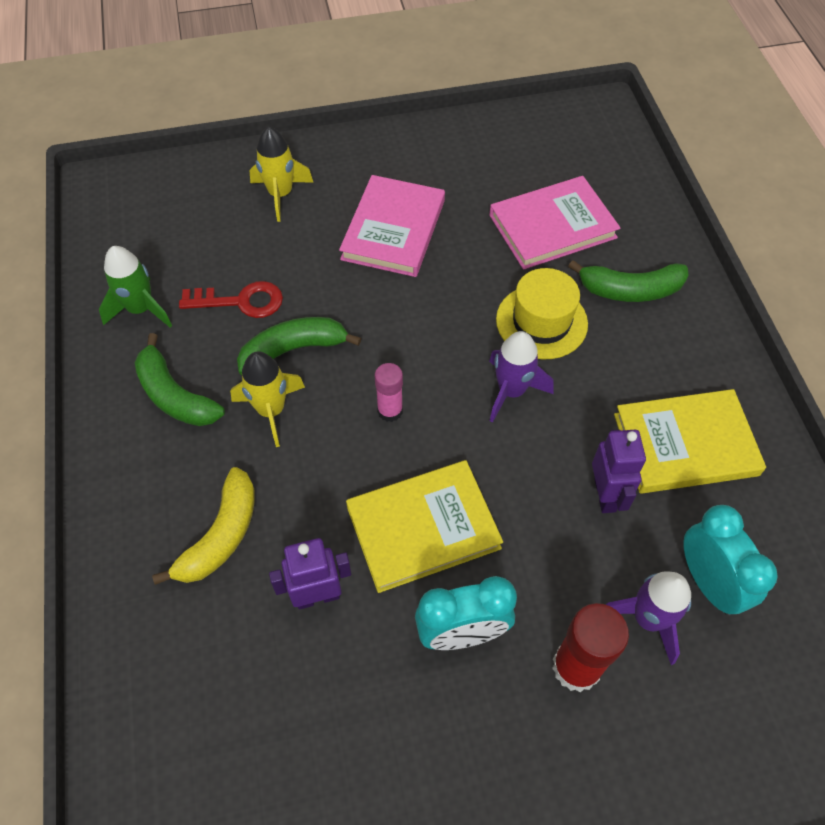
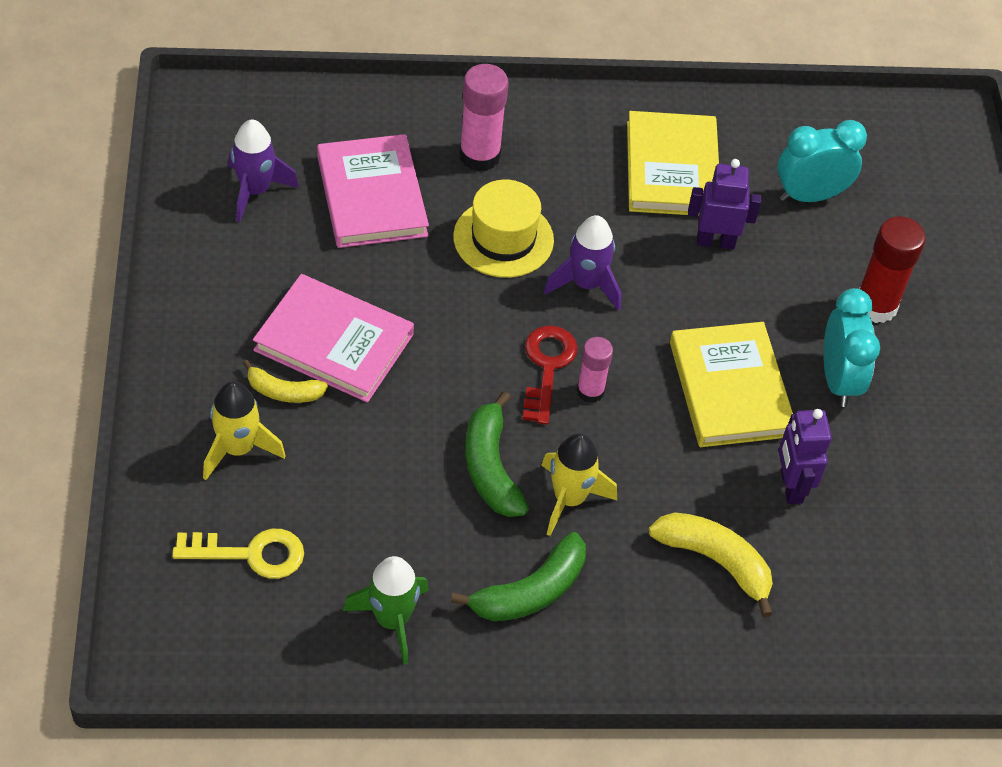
camera: 85 degrees left, 5 degrees down
red key [179,281,283,318] -> red key moved to [522,326,578,425]
green banana [568,260,689,302] -> pink glue stick [459,64,509,171]
purple rocket [606,571,691,665] -> purple rocket moved to [228,119,299,222]
none -> yellow key [172,529,304,579]
none -> yellow banana [243,360,328,403]

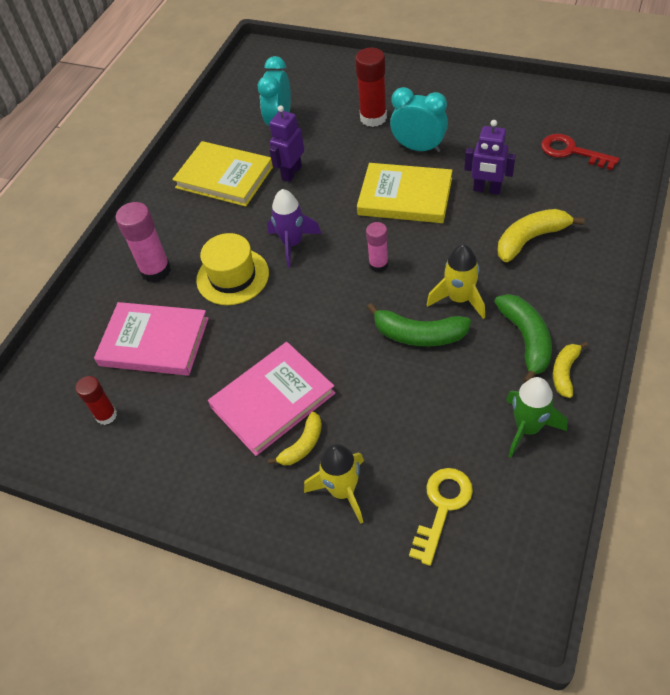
camera: 55 degrees left, 0 degrees up
purple rocket [228,119,299,222] -> red glue stick [76,376,117,425]
red key [522,326,578,425] -> red key moved to [541,134,619,170]
none -> yellow banana [553,342,588,398]

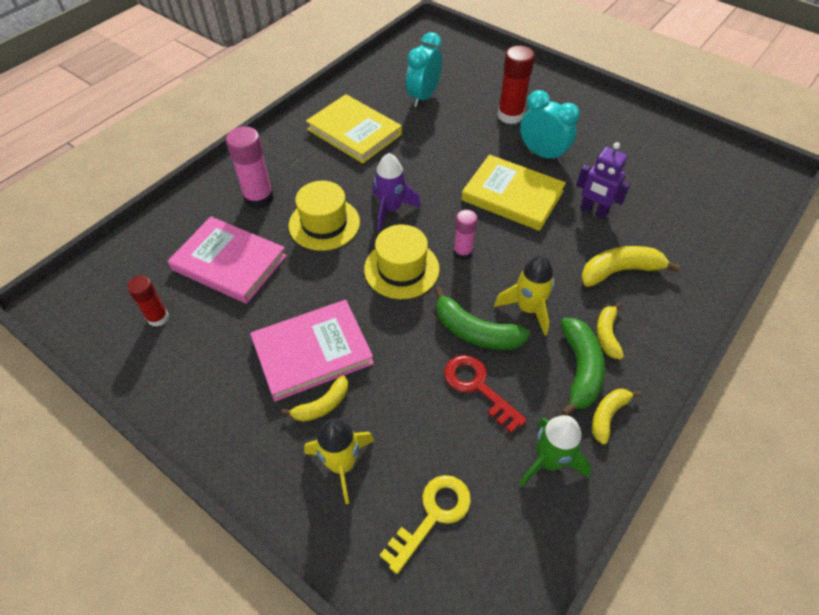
camera: 10 degrees right, 0 degrees up
purple robot [269,105,304,182] -> none
red key [541,134,619,170] -> red key moved to [444,355,527,433]
none -> yellow hat [364,225,440,299]
none -> yellow banana [597,302,624,359]

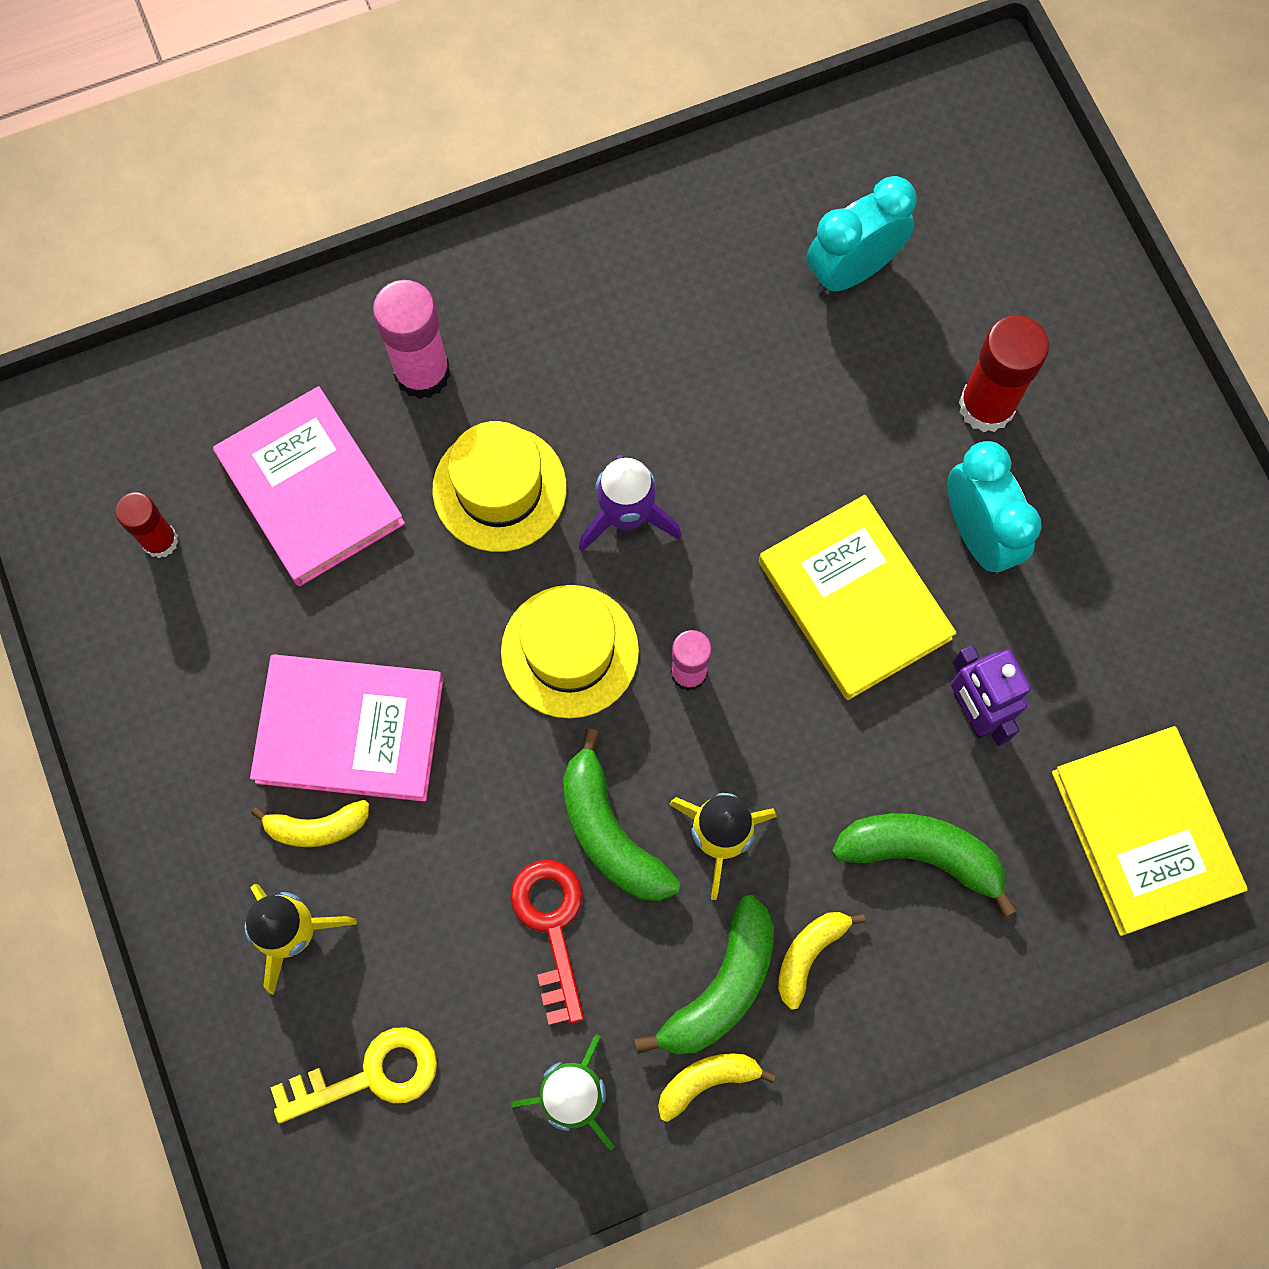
camera: 30 degrees right, 20 degrees up
yellow book [306,94,402,164] -> yellow book moved to [1052,726,1247,936]
yellow banana [581,246,681,287] -> green banana [832,813,1017,917]

